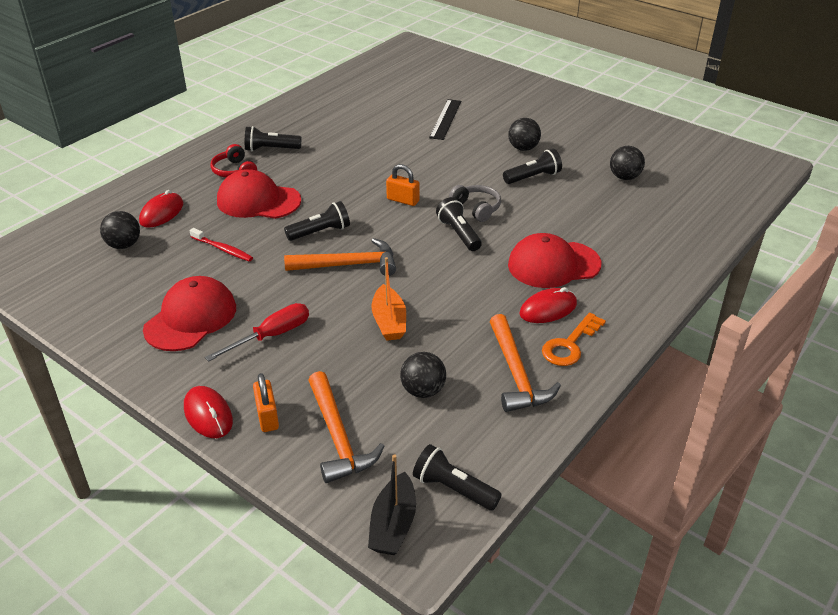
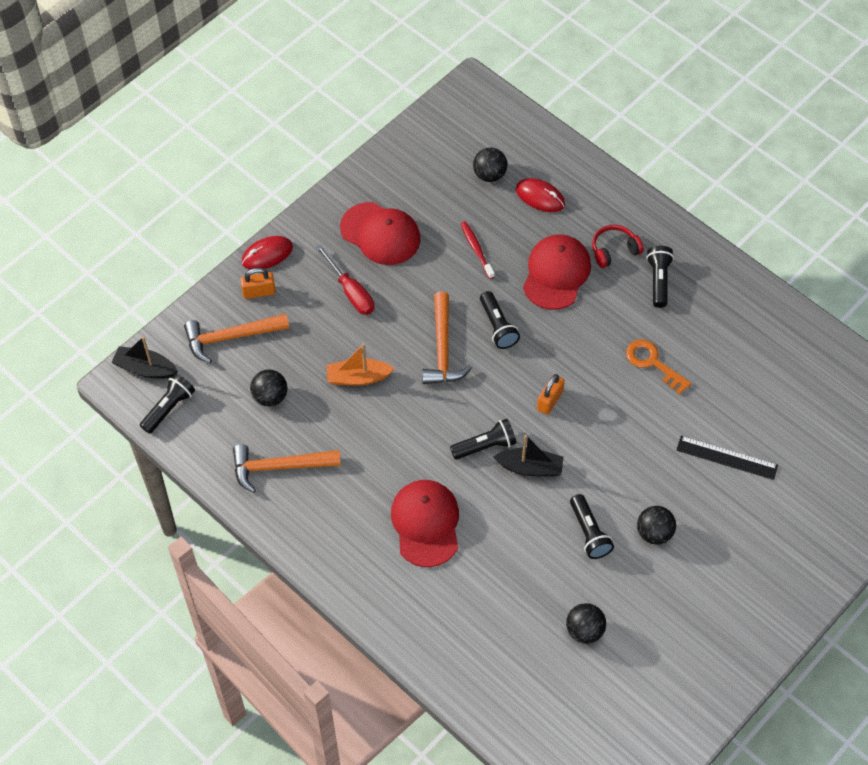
camera: 95 degrees right, 20 degrees up
red toothbrush [190,228,253,261] -> red toothbrush turned 120 degrees clockwise [461,221,495,279]
grey headphones [449,185,501,222] -> black boat [493,435,564,477]
red mouse [519,287,577,323] -> none
orange key [542,313,606,366] -> orange key moved to [626,340,691,394]

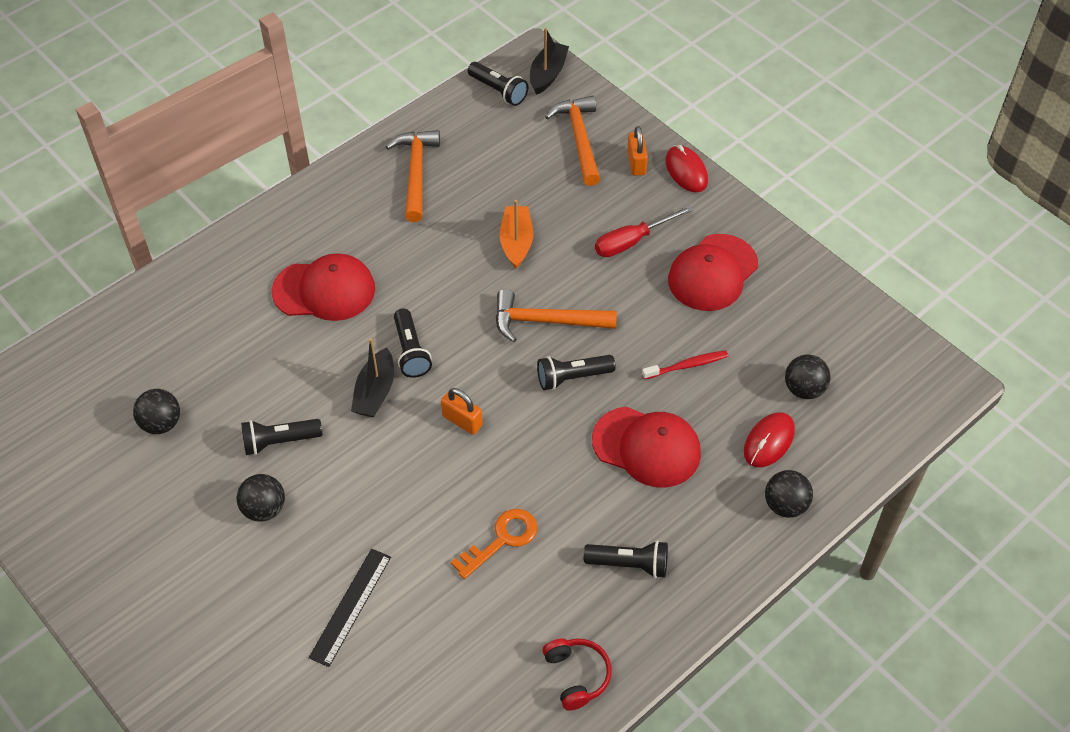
camera: 95 degrees right, 5 degrees down
black ball [250,369,288,407] -> black ball moved to [765,470,813,518]
red headphones [592,225,644,268] -> red headphones moved to [543,638,612,711]

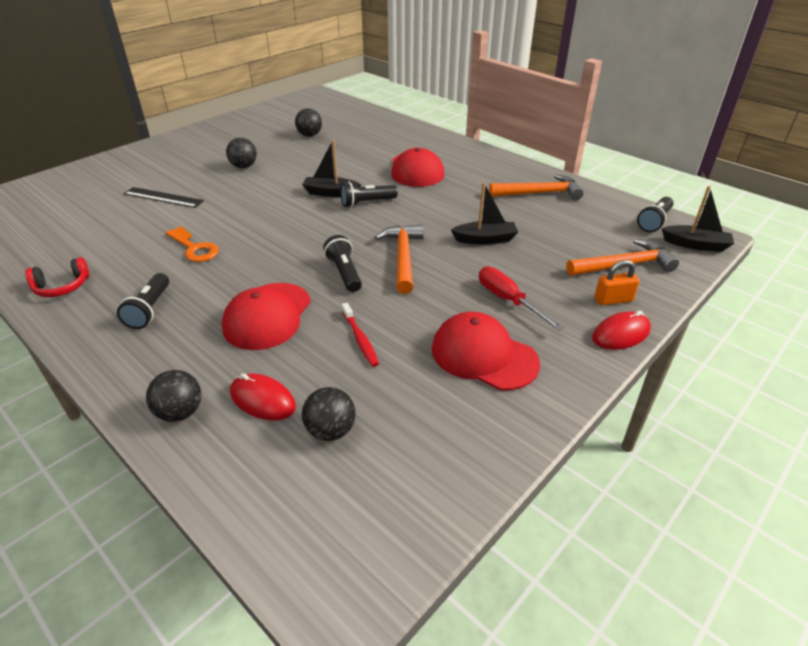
camera: 85 degrees right, 15 degrees down
black flashlight [241,419,322,455] -> none
orange padlock [441,388,483,435] -> none
orange boat [500,200,533,269] -> black boat [451,182,518,244]

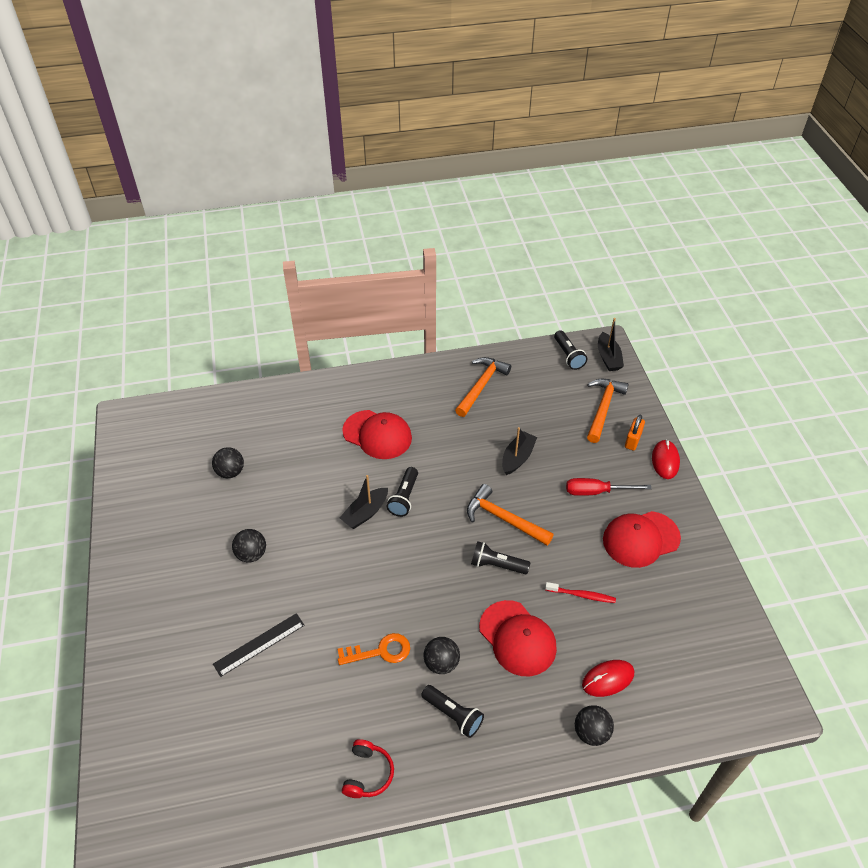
camera: 55 degrees left, 10 degrees up
black ball [302,387,356,441] -> black ball moved to [424,637,460,674]
black boat [662,186,734,252] -> black boat turned 120 degrees clockwise [598,318,624,371]

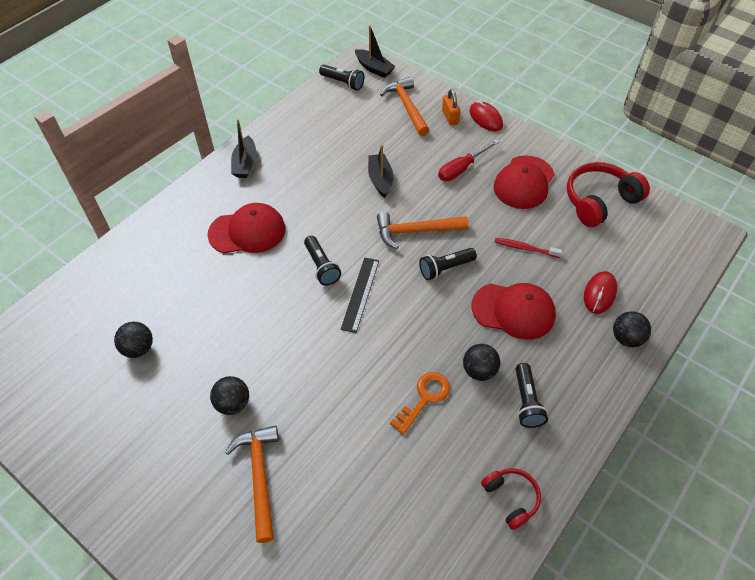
camera: 40 degrees left, 5 degrees up
black ruler [213,613,305,677] -> black ruler moved to [341,257,379,333]
black boat [340,475,388,529] -> black boat moved to [231,119,256,178]
black flashlight [421,685,484,738] -> black flashlight turned 90 degrees clockwise [516,363,548,428]
orange hammer [455,357,511,417] -> orange hammer moved to [225,425,279,543]
red toothbrush [545,582,616,603] -> red toothbrush turned 135 degrees counterclockwise [495,238,562,258]
none -> red headphones [567,162,650,227]

